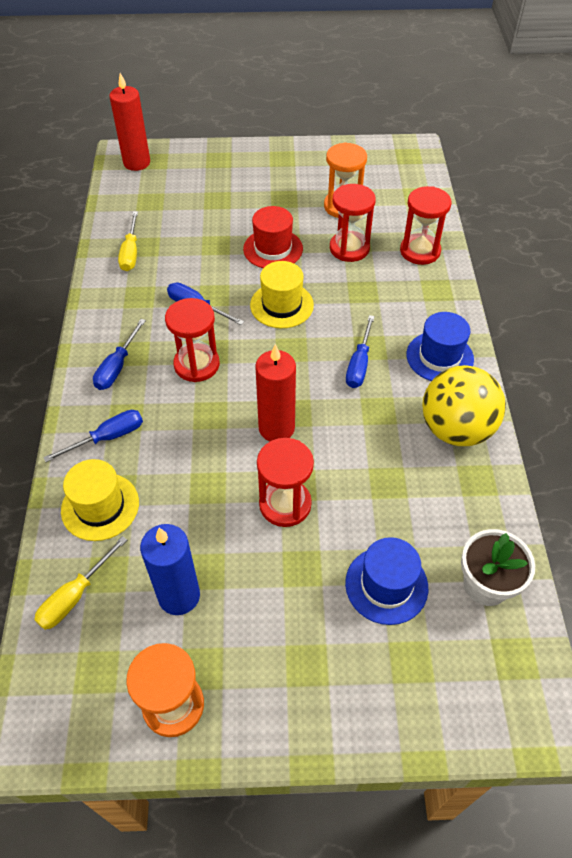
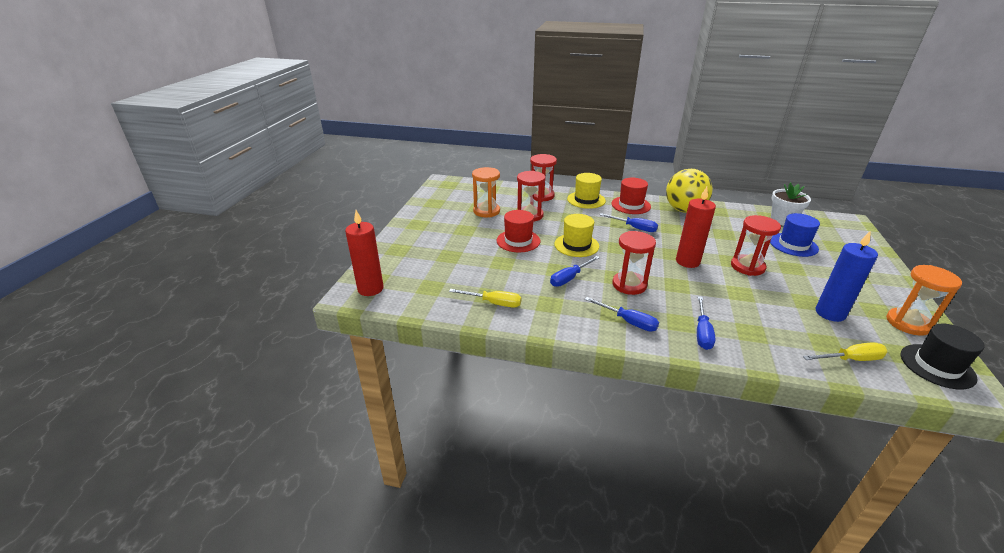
camera: 75 degrees left, 20 degrees down
yellow screwdriver [34,536,127,630] -> yellow screwdriver turned 60 degrees counterclockwise [803,342,888,361]
blue screwdriver [43,410,143,462] -> blue screwdriver turned 150 degrees counterclockwise [697,296,716,350]
yellow hat [61,459,139,541] -> yellow hat moved to [567,173,606,209]
blue hat [406,312,474,381] -> red hat [611,178,651,214]
none -> black hat [901,324,985,389]

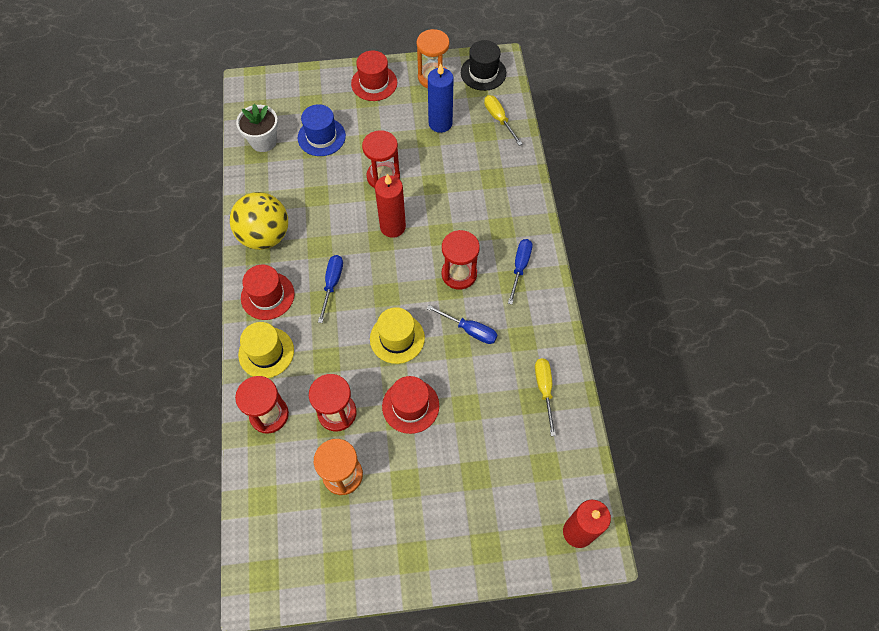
camera: 110 degrees left, 30 degrees up
blue screwdriver [697,296,716,350] -> none
none -> red hat [351,50,397,101]

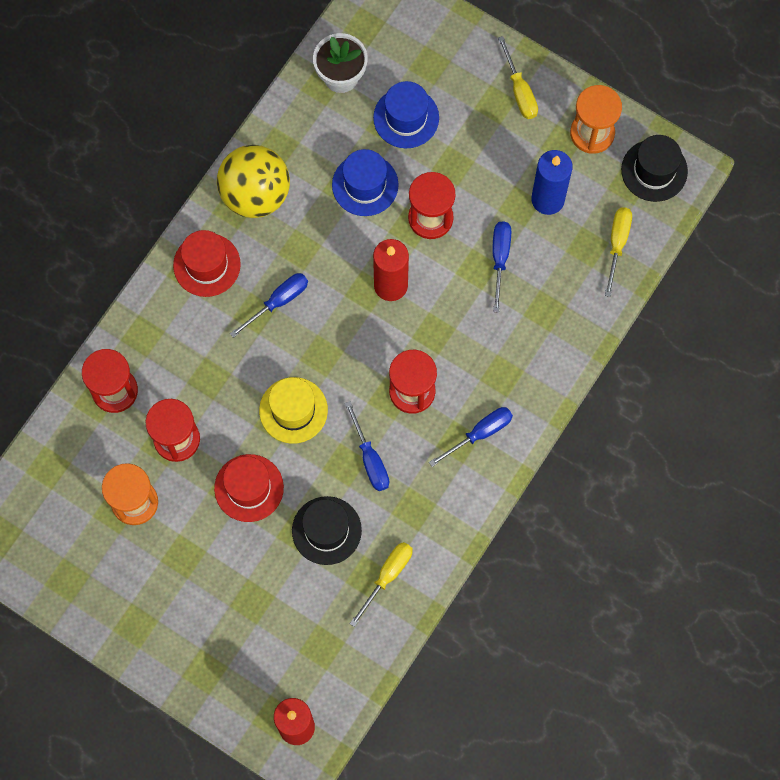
camera: 40 degrees right, 10 degrees up
yellow hat [238,322,294,378] -> none
red hat [351,50,397,101] -> yellow screwdriver [498,36,538,119]
none -> black hat [292,496,362,565]
none -> blue hat [332,149,399,216]
none -> blue screwdriver [492,221,511,313]

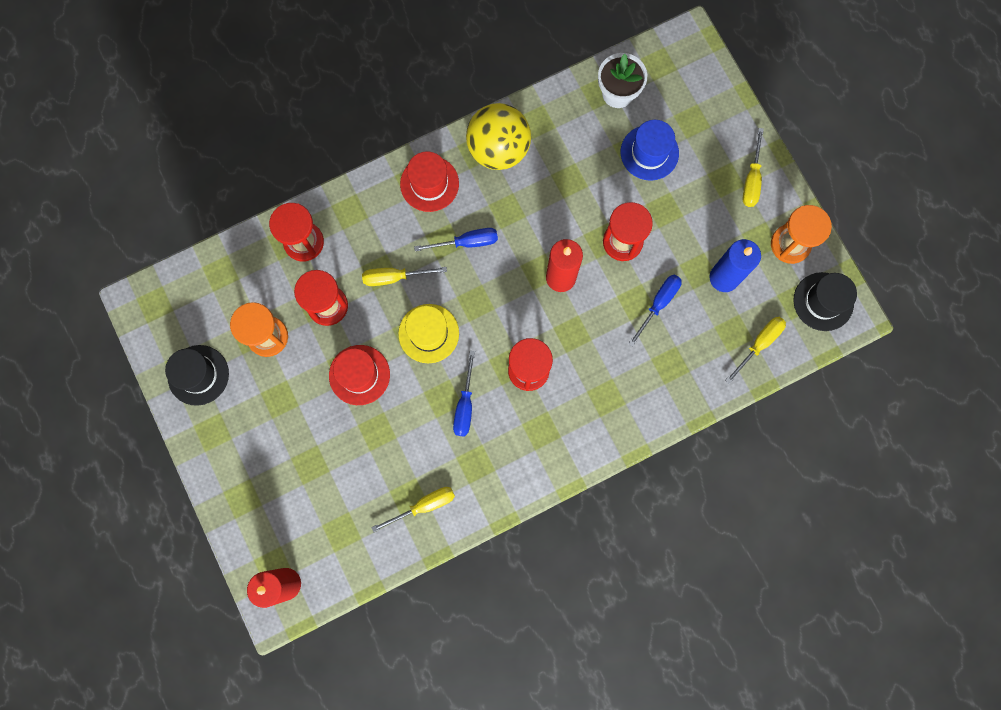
camera: 30 degrees right, 5 degrees up
black hat [292,496,362,565] -> black hat moved to [165,345,229,406]
blue hat [332,149,399,216] -> none
blue screwdriver [429,407,513,467] -> none
none -> yellow screwdriver [362,267,447,286]

